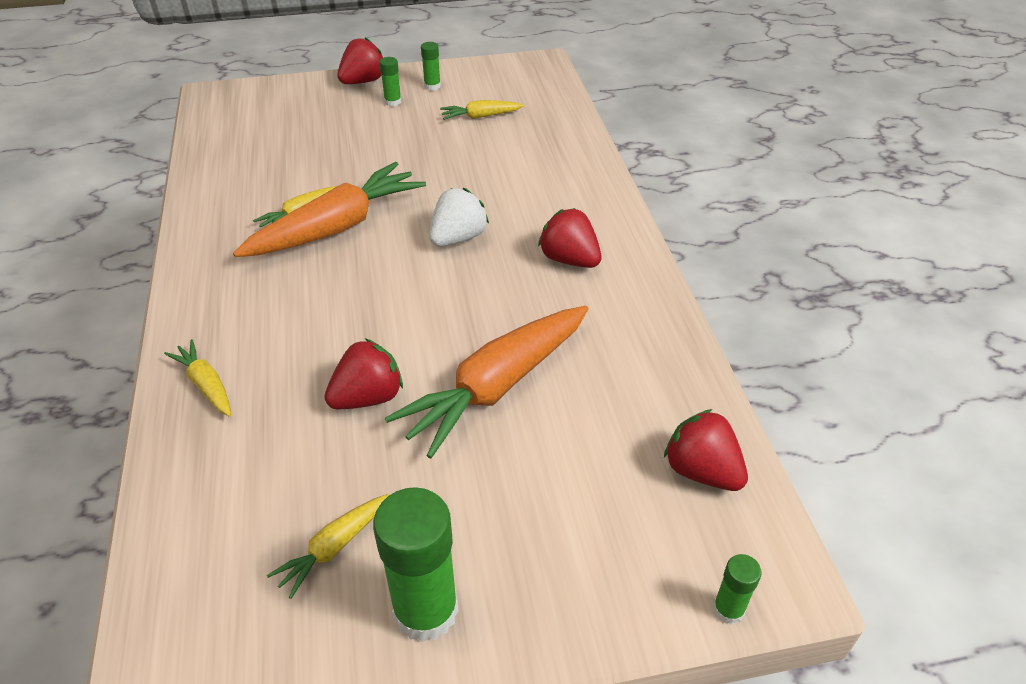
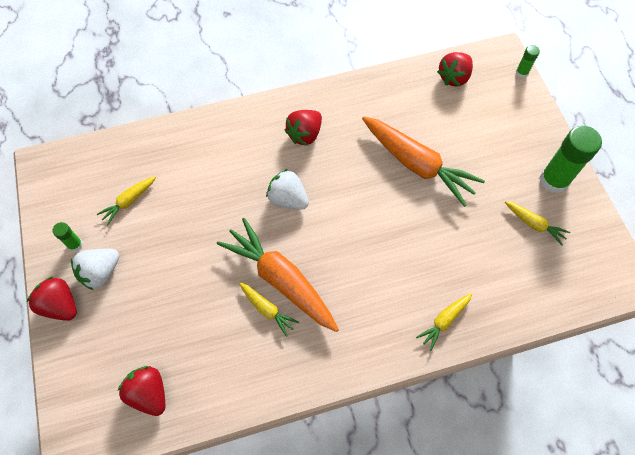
camera: 95 degrees left, 20 degrees up
red strawberry [324,338,403,409] -> red strawberry moved to [118,366,165,416]
green glue stick [379,57,401,107] -> white strawberry [71,249,119,290]
yellow carrot [440,100,524,120] -> yellow carrot turned 60 degrees clockwise [97,176,156,225]

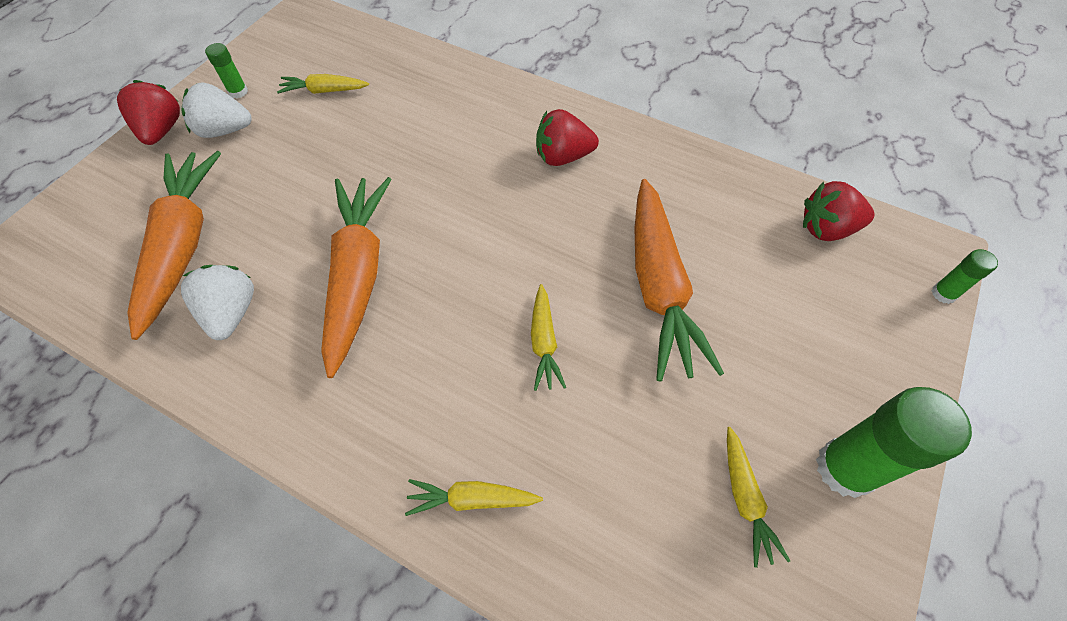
camera: 45 degrees right, 5 degrees down
red strawberry [118,366,165,416] -> none
yellow carrot [239,282,299,337] -> yellow carrot moved to [531,284,566,391]
white strawberry [266,169,309,210] -> white strawberry moved to [181,265,254,340]
none -> orange carrot [127,151,221,340]

